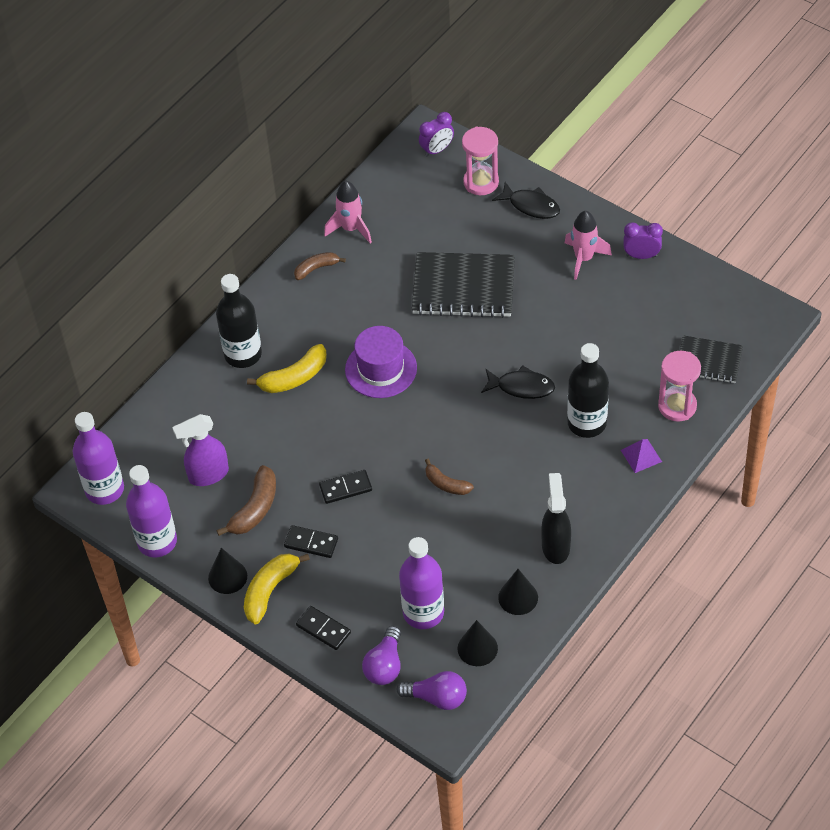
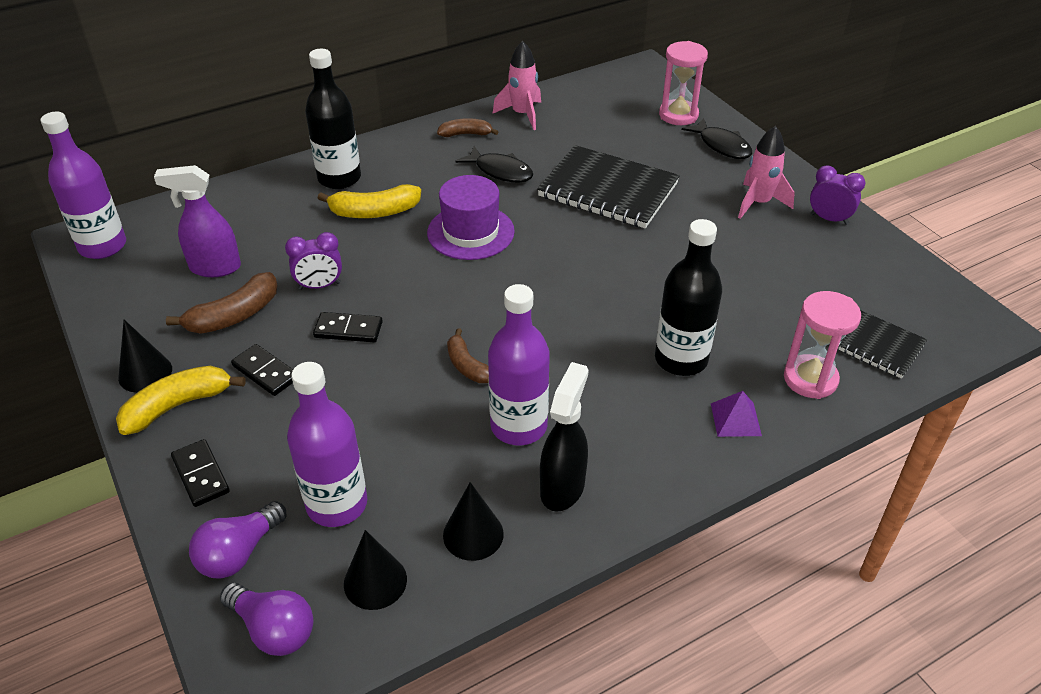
camera: 20 degrees right, 10 degrees down
purple bottle [126,465,177,557] -> purple bottle moved to [488,284,550,445]
purple clock [419,112,454,157] -> purple clock moved to [285,232,342,290]
black fish [481,365,555,399] -> black fish moved to [456,146,533,183]

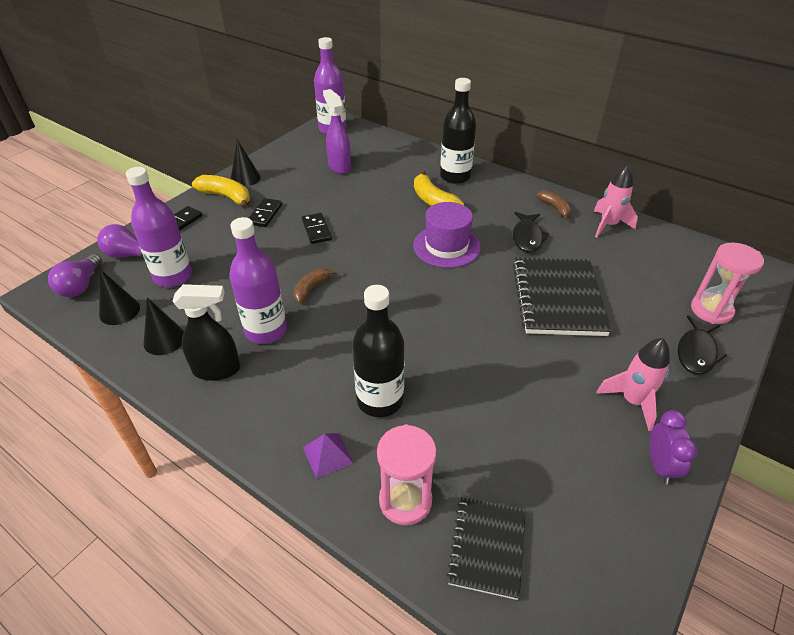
camera: 65 degrees right, 0 degrees up
brown banana [166,272,278,334] -> none
purple clock [285,232,342,290] -> none

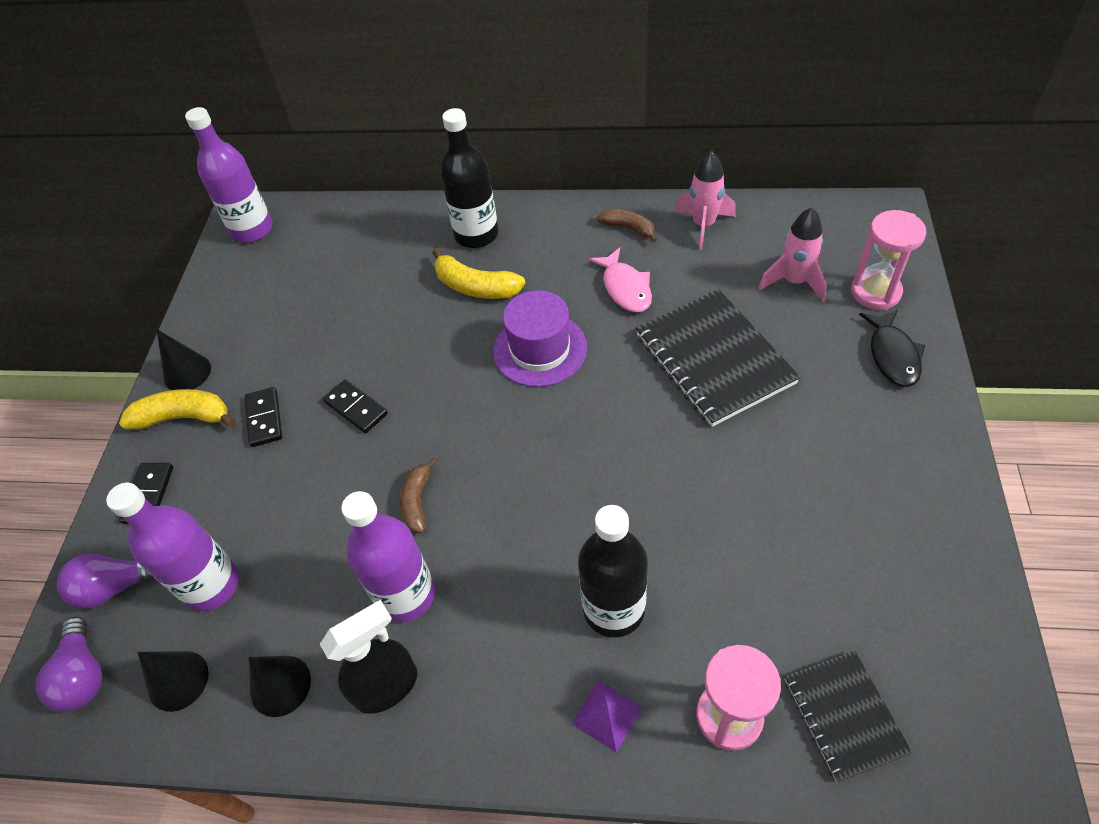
camera: 25 degrees left, 10 degrees up
purple spray bottle [323,89,351,174] -> none
black fish [513,212,550,253] -> pink fish [588,247,652,313]
pink rocket [596,338,670,431] -> pink rocket moved to [759,208,827,302]
purple clock [650,410,697,485] -> none

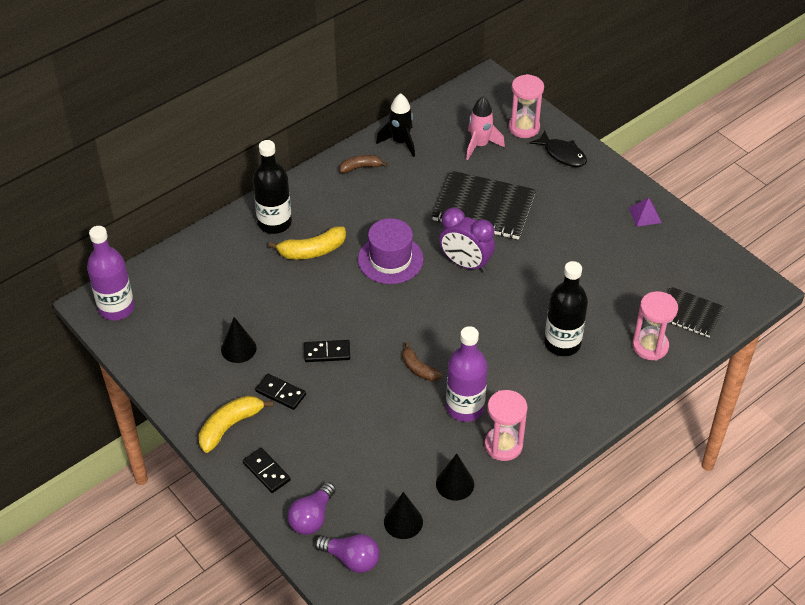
camera: 50 degrees left, 5 degrees down
purple bottle [106,483,239,611] -> none
black cone [157,329,211,390] -> black cone moved to [221,317,257,363]
black spray bottle [320,600,417,714] -> pink hourglass [485,390,527,461]
purple pyramid [572,680,642,753] -> purple pyramid moved to [629,198,662,227]
pink fish [588,247,652,313] -> none
pink rocket [675,151,736,250] -> black rocket [376,93,415,157]
none -> purple clock [439,208,495,272]

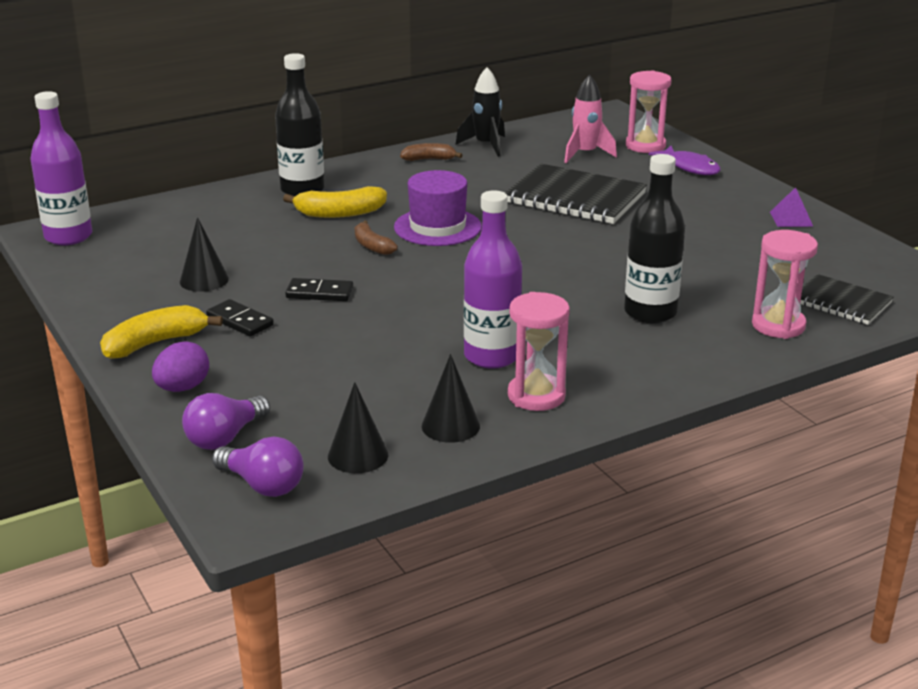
camera: 10 degrees right, 20 degrees down
black domino [243,448,291,493] -> purple egg [152,341,209,392]
brown banana [402,342,442,381] -> brown banana moved to [354,221,398,255]
purple clock [439,208,495,272] -> none
black fish [529,131,587,167] -> purple fish [649,146,720,175]

